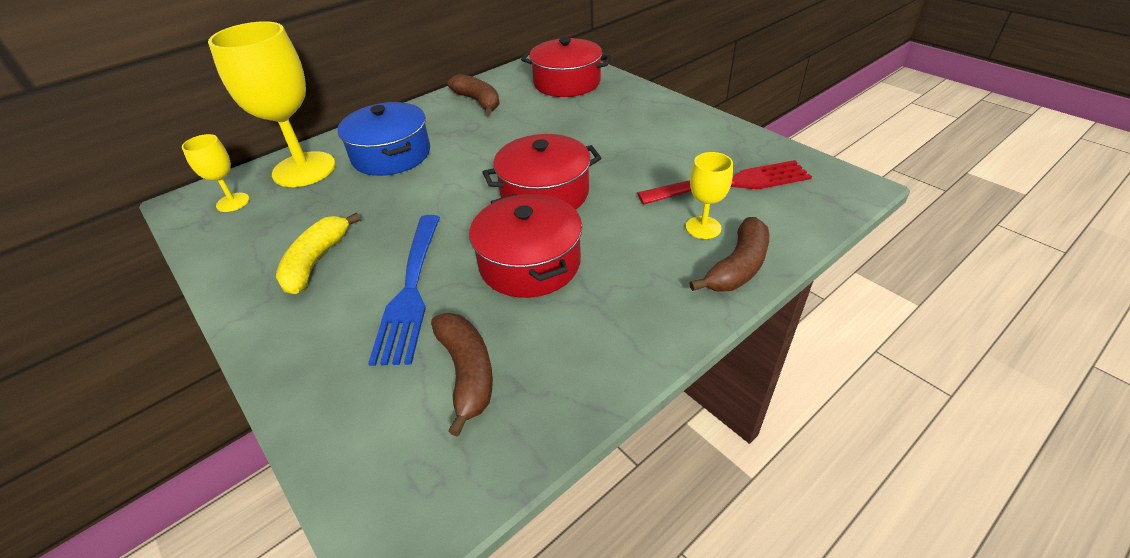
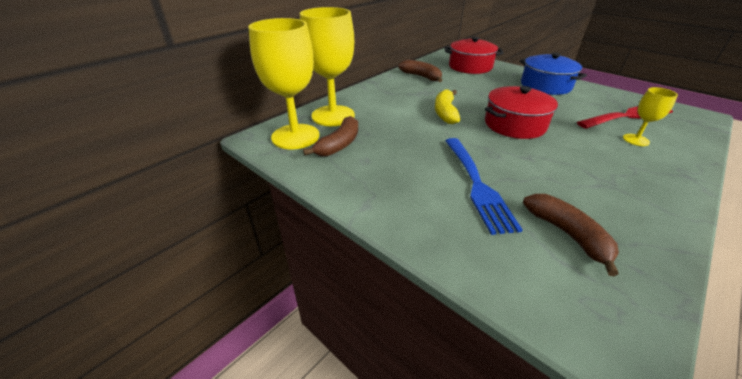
camera: 10 degrees left, 5 degrees down
yellow goblet [182,134,250,212] -> yellow goblet [248,18,320,149], size x2.10
yellow banana [276,213,361,294] -> yellow banana moved to [435,89,461,124]
blue pot [338,102,430,176] -> blue pot moved to [520,53,587,95]
red pot [469,194,582,298] -> none
brown banana [690,217,769,292] -> brown banana moved to [303,116,358,157]

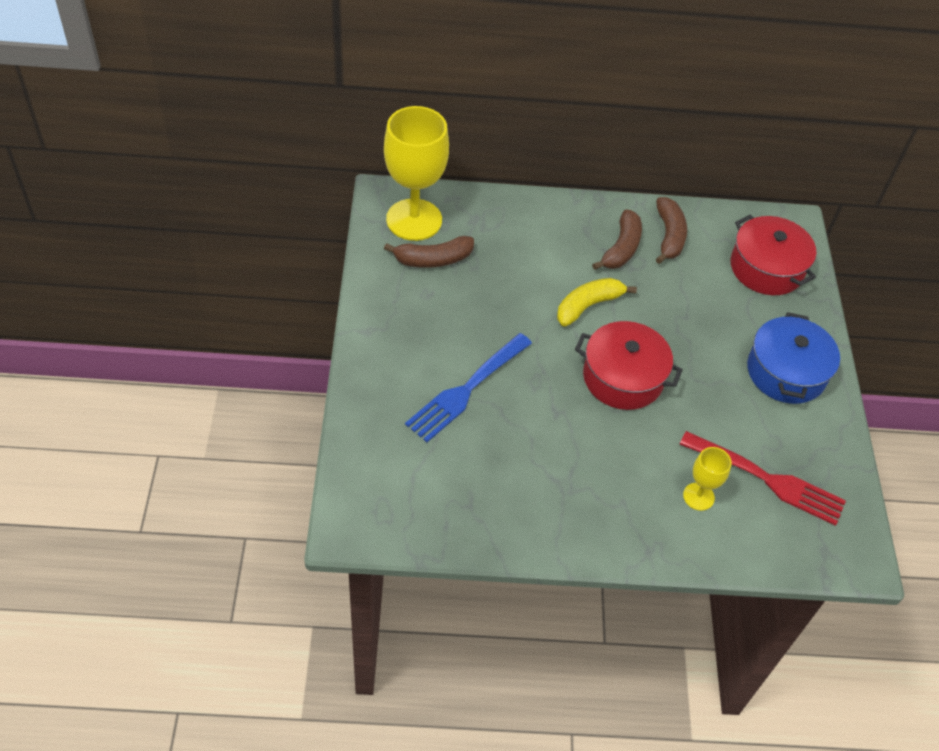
camera: 45 degrees right, 15 degrees up
yellow goblet [300,7,355,126] -> none
brown banana [523,194,619,276] -> brown banana moved to [592,209,642,270]

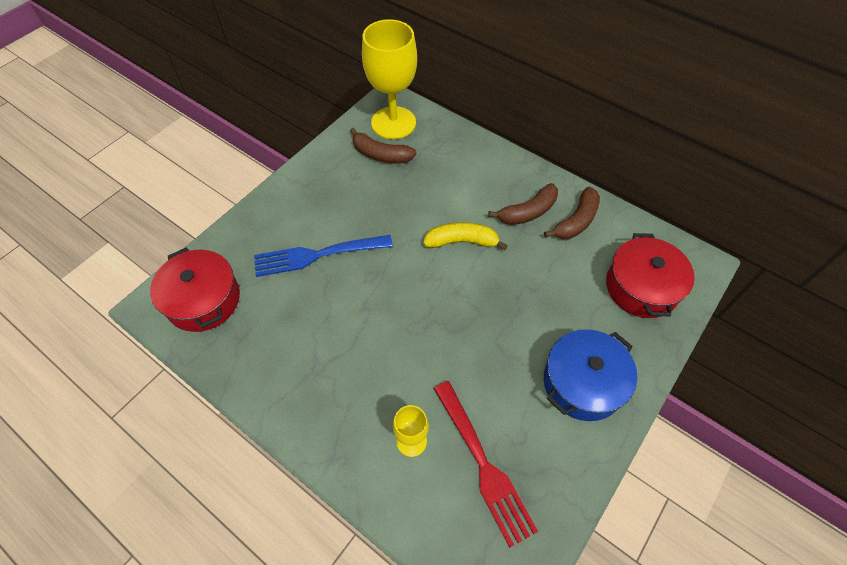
camera: 40 degrees right, 5 degrees up
red pot [575,321,683,410] -> red pot moved to [150,247,240,332]

